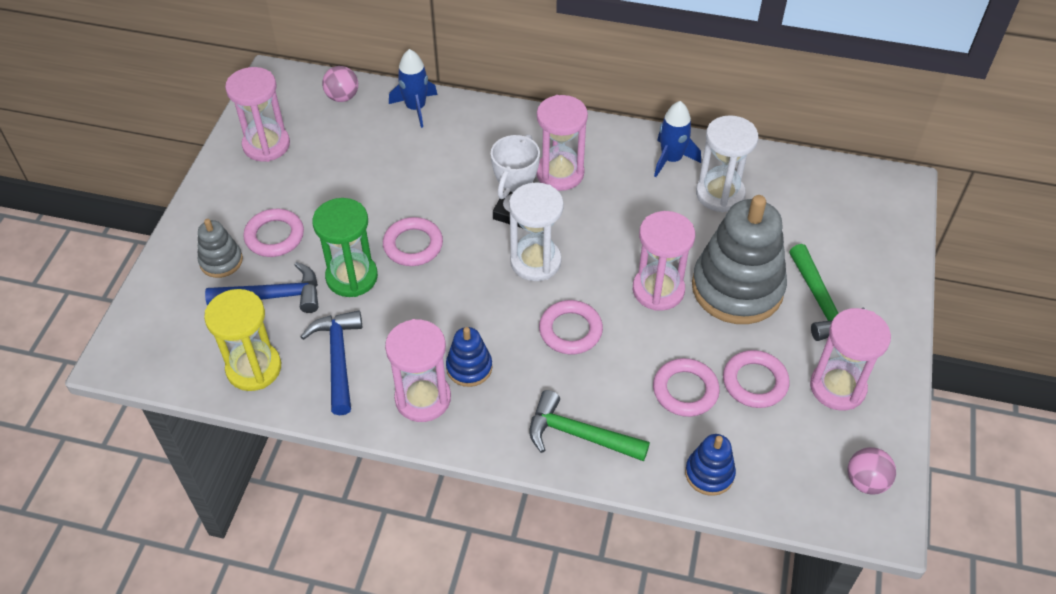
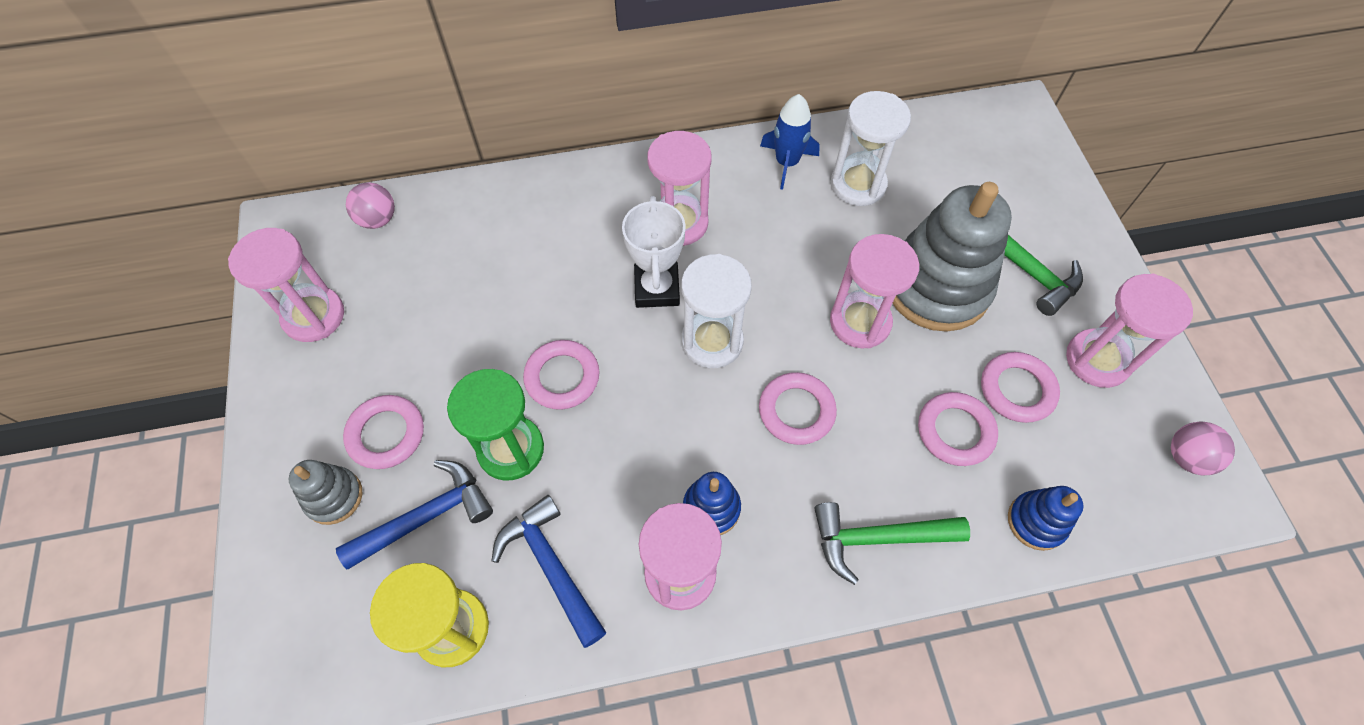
camera: 25 degrees left, 10 degrees up
blue rocket [389,49,438,128] -> none

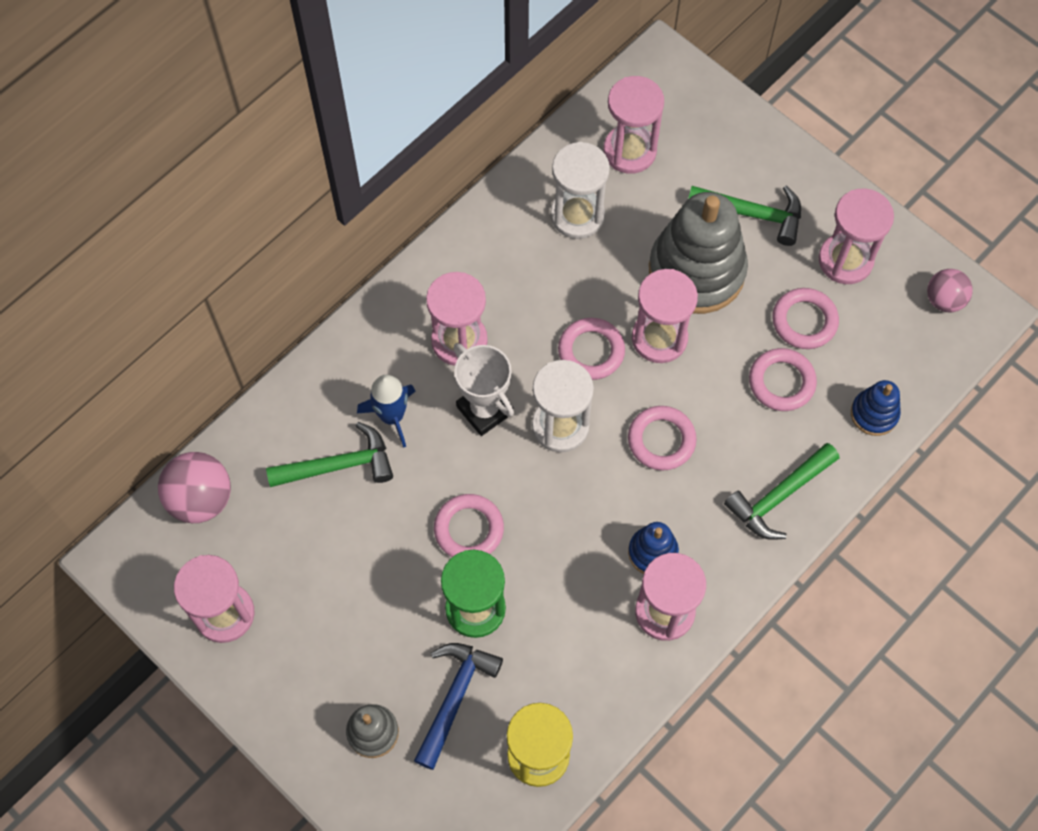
camera: 35 degrees left, 5 degrees up
pink ring [343,395,424,469] -> pink ring moved to [558,318,625,380]
pink ball [346,182,395,229] -> pink ball [158,452,231,523], size x1.54
blue hammer [491,495,606,648] -> none
blue rocket [760,94,820,190] -> blue rocket moved to [357,375,416,448]
none -> green hammer [266,422,393,487]
none -> pink hourglass [603,76,664,174]

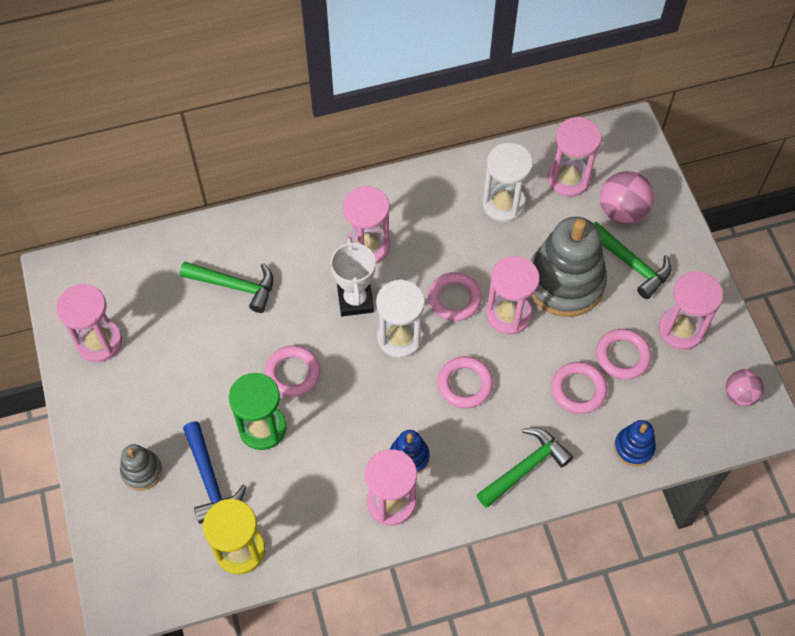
camera: 30 degrees right, 5 degrees down
pink ball [158,452,231,523] -> pink ball moved to [600,171,654,224]
blue rocket [357,375,416,448] -> none
blue hammer [414,643,503,770] -> blue hammer turned 105 degrees clockwise [183,421,246,524]
green hammer [724,443,839,540] -> green hammer turned 150 degrees clockwise [477,428,573,508]

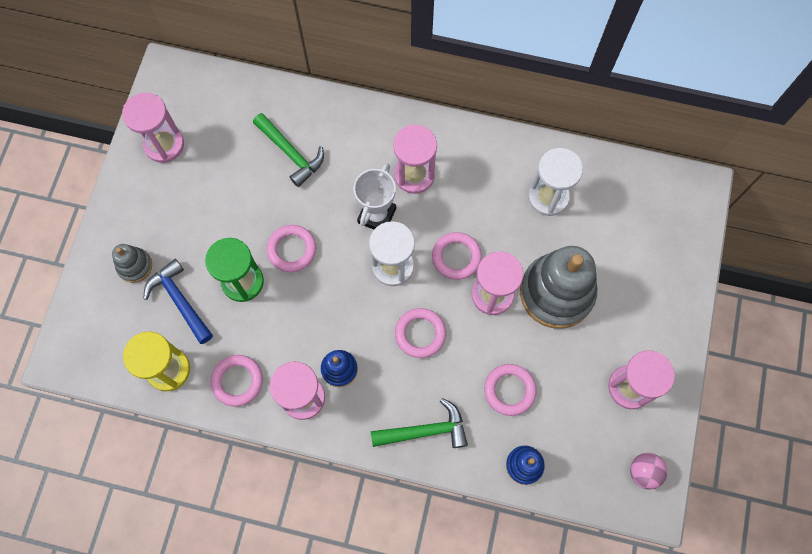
camera: 30 degrees right, 10 degrees up
blue hammer [183,421,246,524] -> blue hammer turned 135 degrees clockwise [143,259,213,344]
pink hourglass [548,117,602,197] -> none
green hammer [594,222,671,299] -> none
pink ring [596,329,651,380] -> pink ring moved to [211,355,263,407]
pink ball [600,171,654,224] -> none

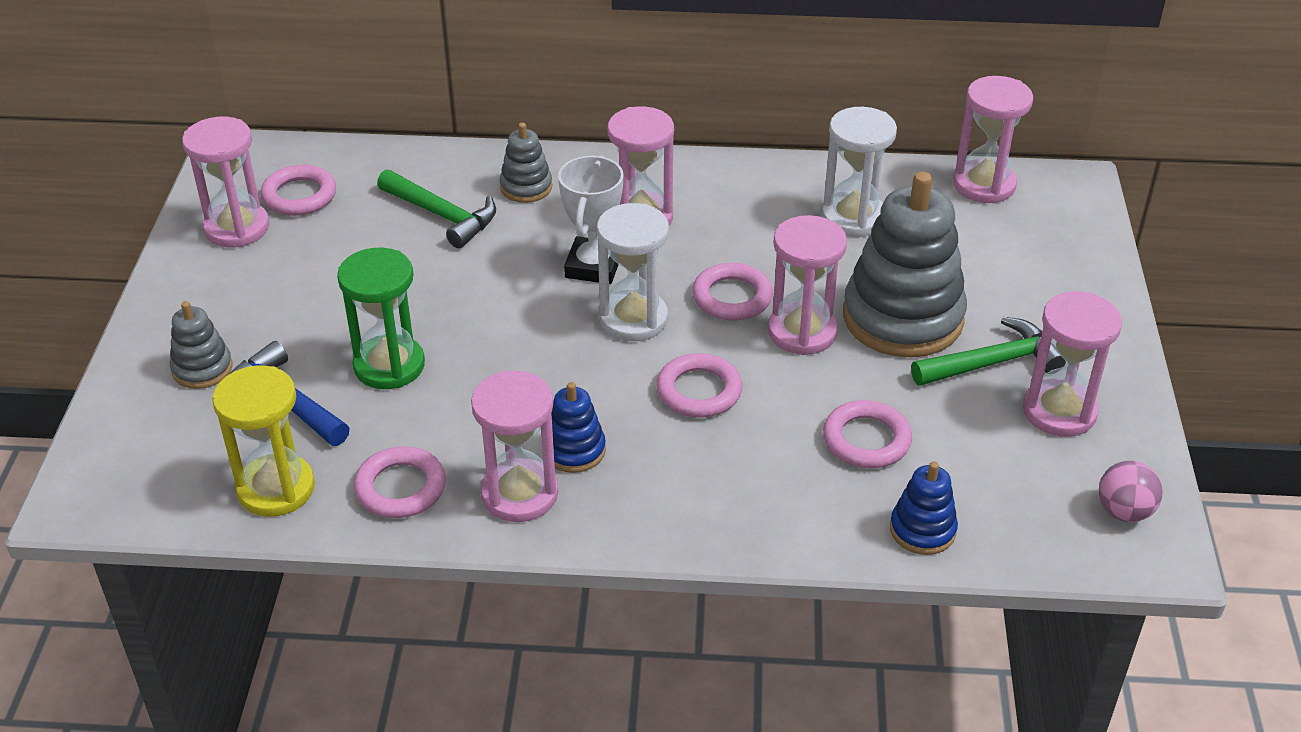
camera: 10 degrees left, 30 degrees down
pink ring [267,225,316,272] -> pink ring moved to [261,164,336,216]
green hammer [371,398,468,448] -> green hammer moved to [911,317,1066,386]
none -> grey stacking toy [500,123,552,203]
none -> pink hourglass [953,76,1033,203]

